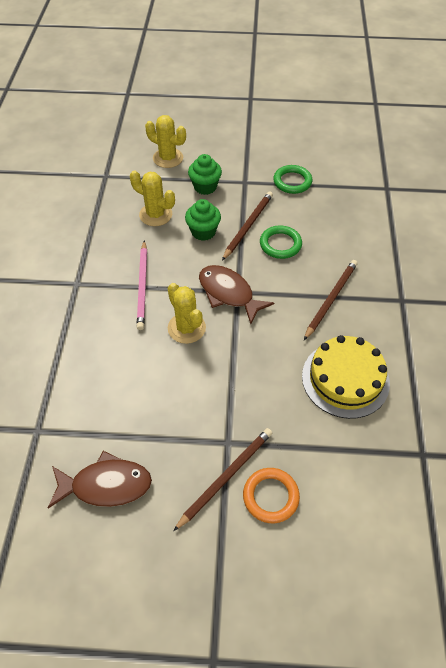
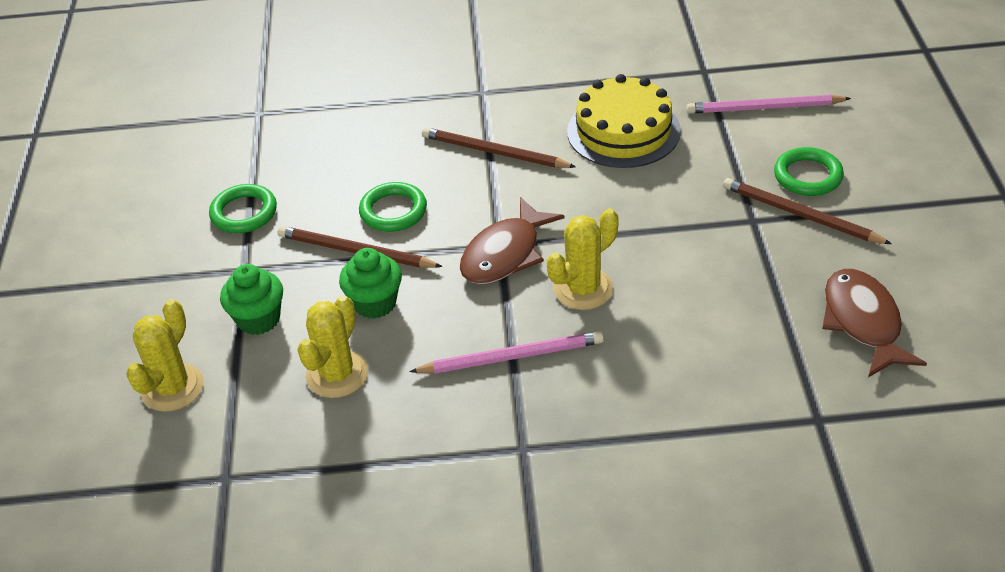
camera: 95 degrees left, 10 degrees down
orange ring [243,468,300,523] -> green ring [774,147,844,196]
none -> pink pencil [686,95,851,114]

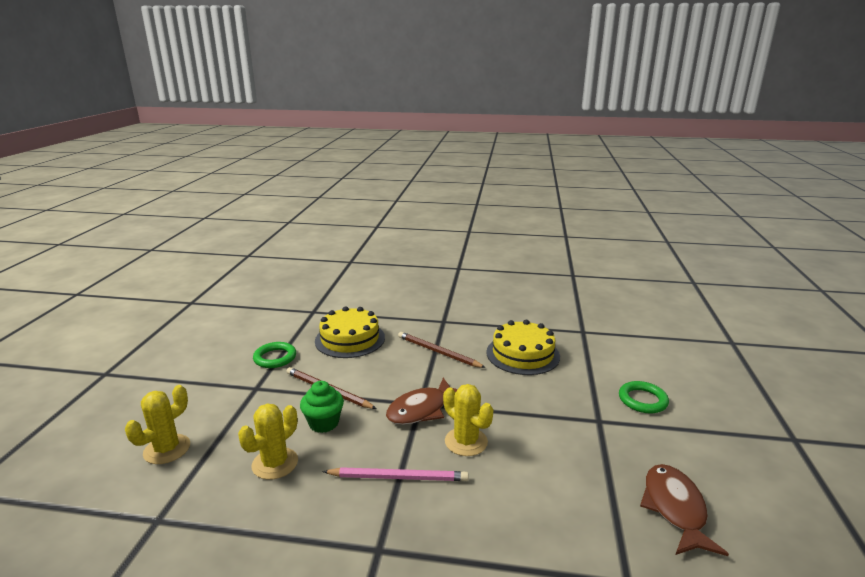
camera: 10 degrees right, 20 degrees down
green cupcake [220,264,283,335] -> none
green ring [359,182,427,232] -> none
yellow cactus [547,208,619,310] -> yellow cactus turned 75 degrees clockwise [443,384,494,456]
pink pencil [686,95,851,114] -> none
brown pencil [723,178,892,244] -> none
none -> yellow cake [315,306,385,358]

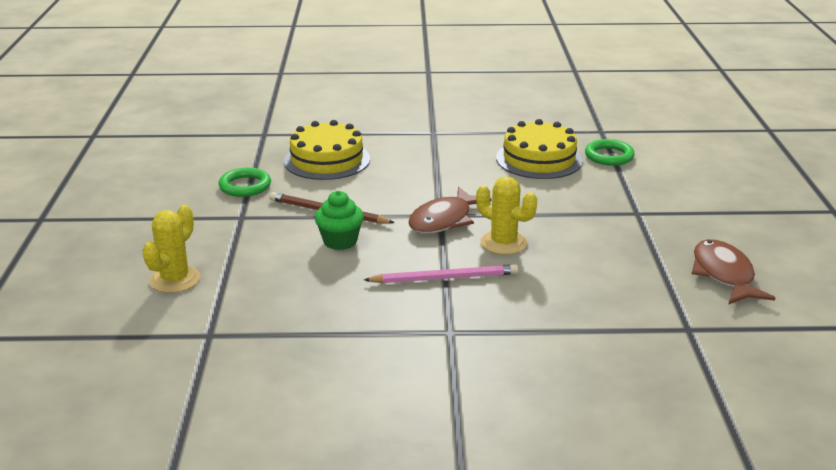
camera: 10 degrees left, 5 degrees up
yellow cactus [238,403,298,480] -> none
brown pencil [398,332,486,368] -> none
green ring [619,381,669,413] -> green ring moved to [585,139,635,166]

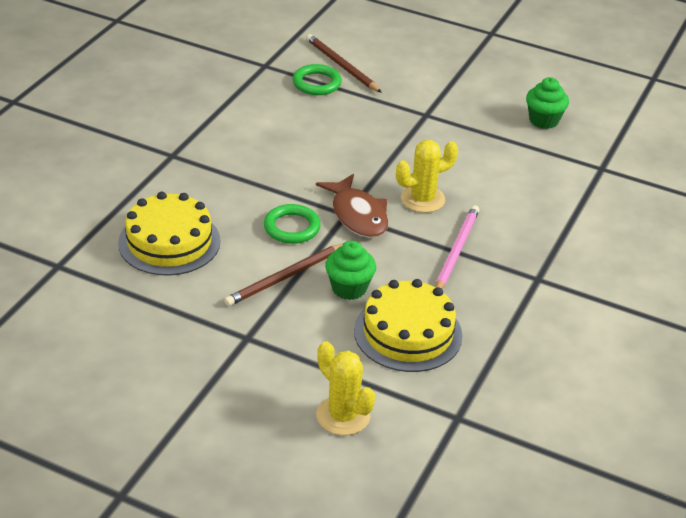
camera: 65 degrees left, 10 degrees up
green ring [219,168,271,197] -> green ring moved to [264,204,321,244]
yellow cake [496,119,583,179] -> yellow cake moved to [354,279,463,372]
brown fish [692,239,775,305] -> green cupcake [526,77,569,129]
none -> brown pencil [306,34,382,93]

